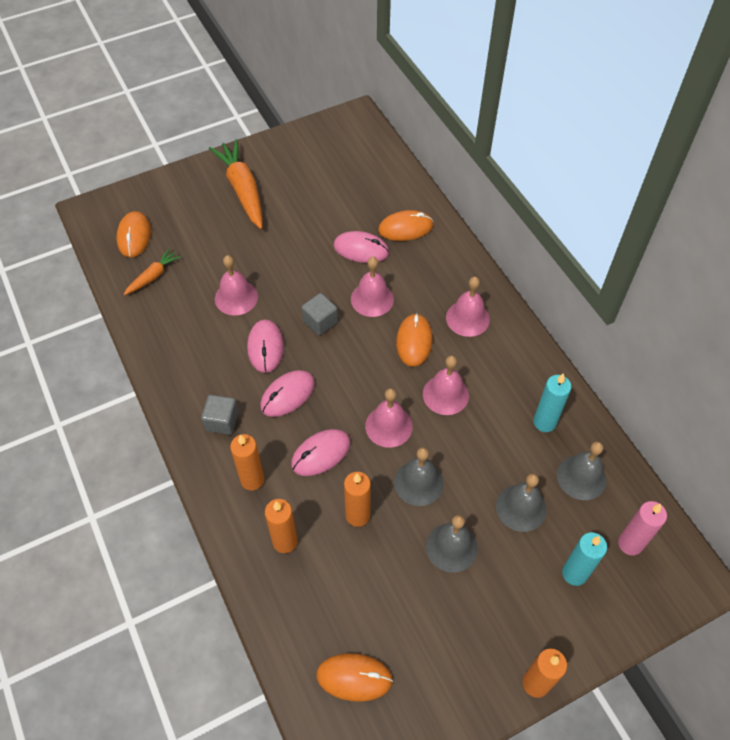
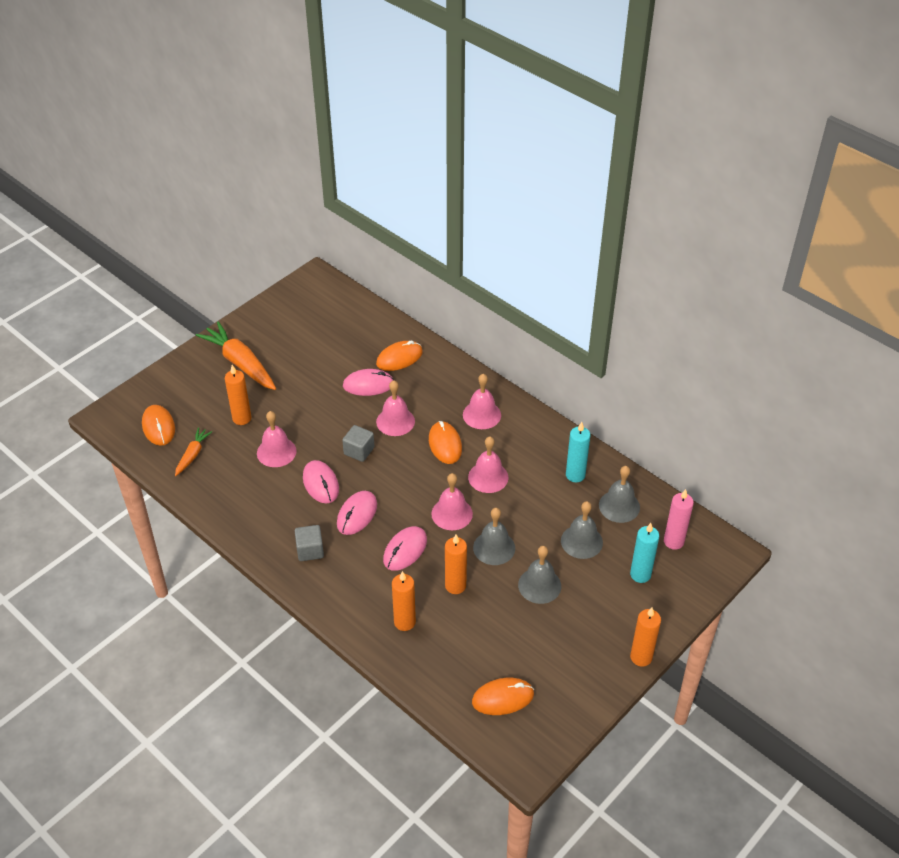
camera: 20 degrees left, 10 degrees down
orange candle [230,434,264,490] -> orange candle moved to [225,365,251,425]

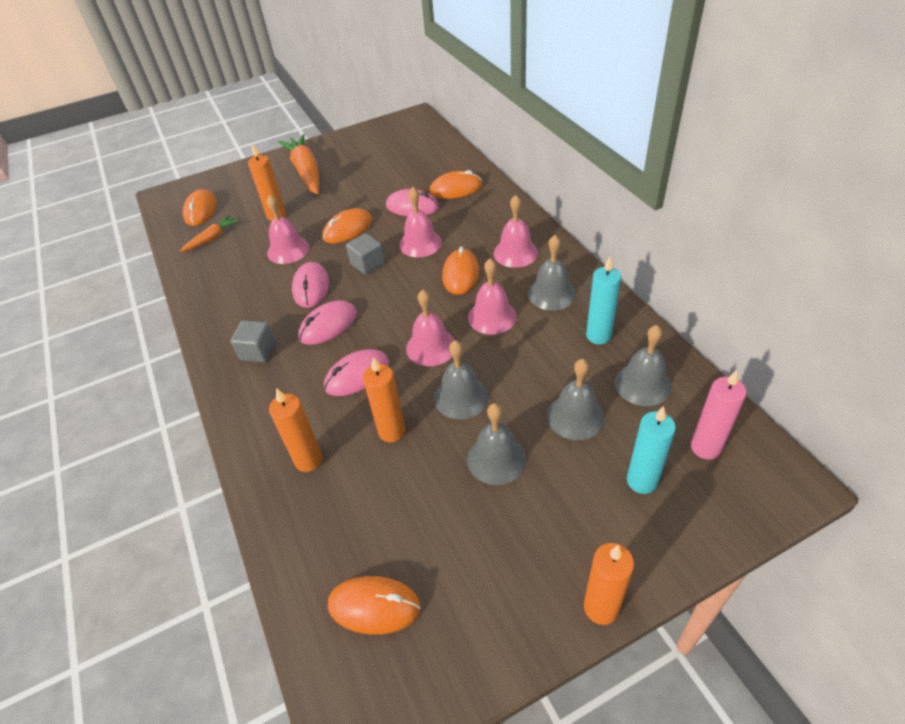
camera: 25 degrees right, 0 degrees up
none -> orange mouse [322,208,372,244]
none -> grey bell [528,235,576,310]

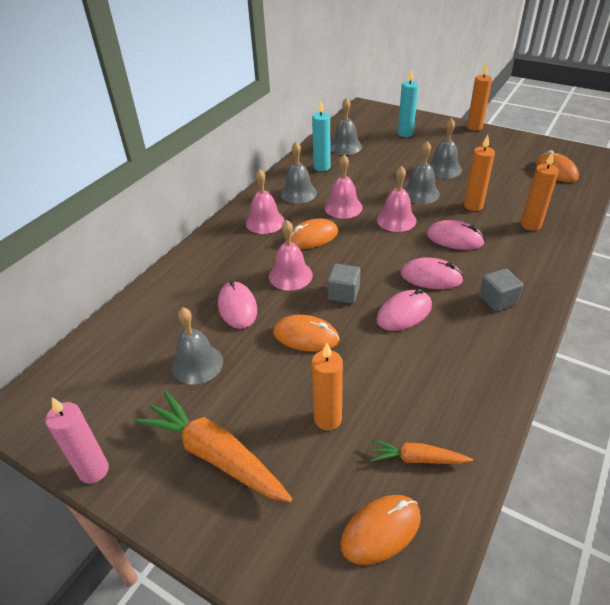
camera: 125 degrees left, 5 degrees down
pink bell [267,195,309,264] -> none
orange carrot [278,134,319,194] -> orange carrot turned 90 degrees clockwise [134,391,292,502]
orange mouse [429,170,482,199] -> none
grey bell [547,359,605,440] -> grey bell moved to [172,307,223,385]
pink candle [691,370,747,460] -> pink candle moved to [45,397,109,484]

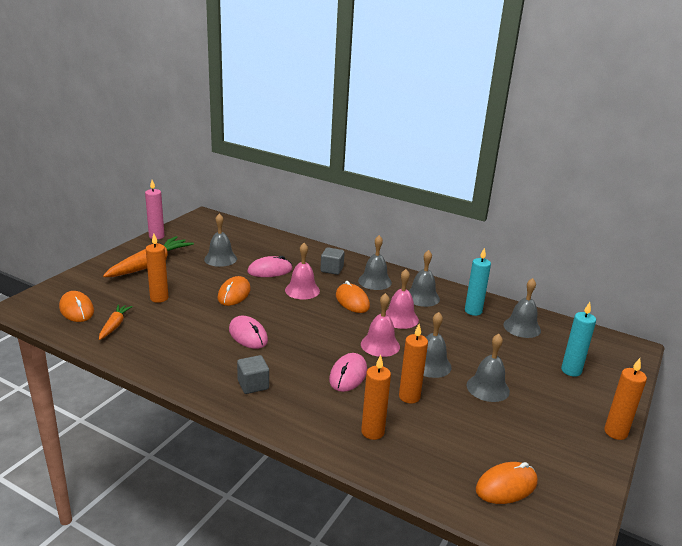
camera: 85 degrees right, 15 degrees down
pink bell [246,169,285,234] -> grey bell [358,235,392,290]
grey cube [328,264,360,304] -> grey cube moved to [320,247,345,275]
pink mouse [401,258,464,289] -> none

